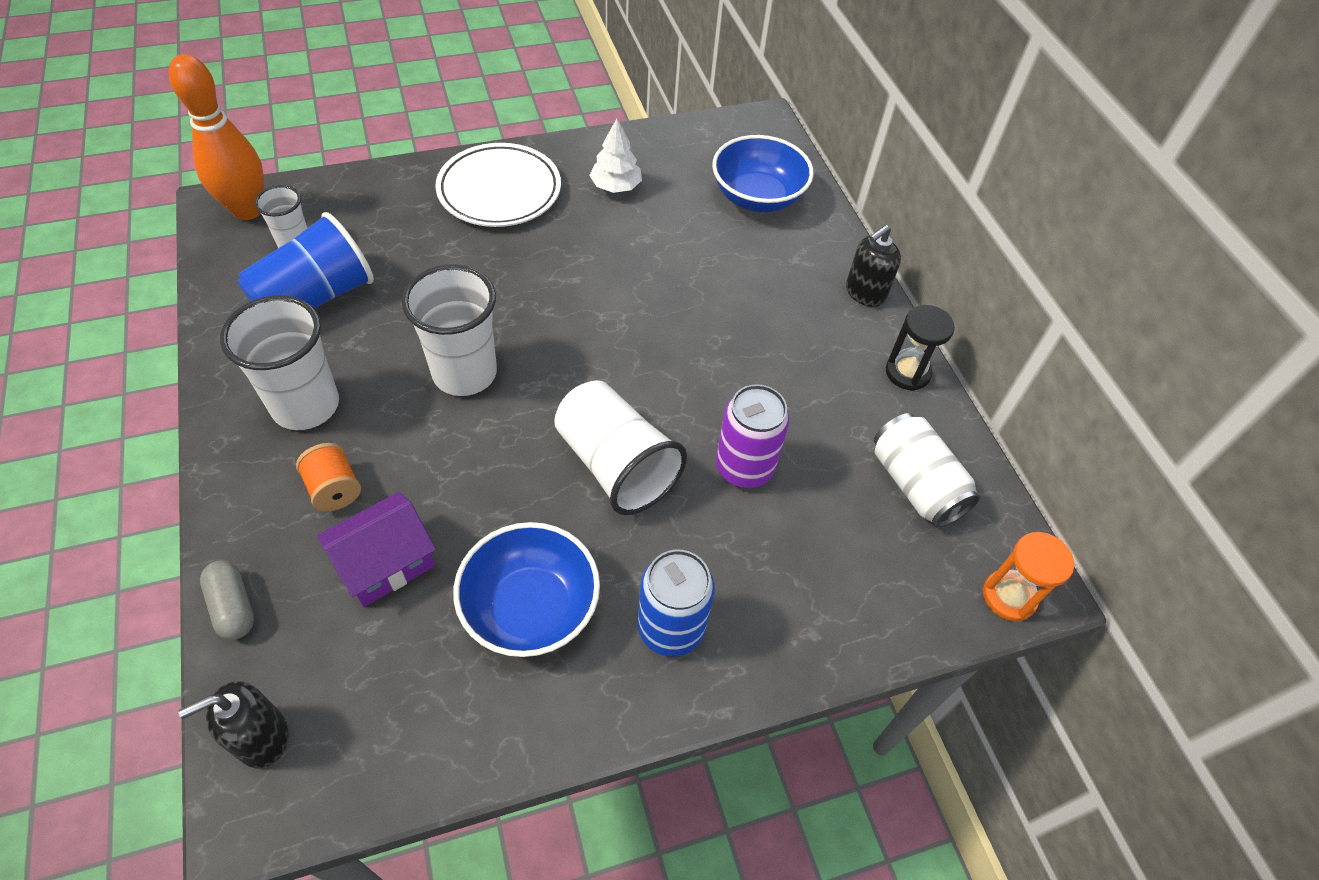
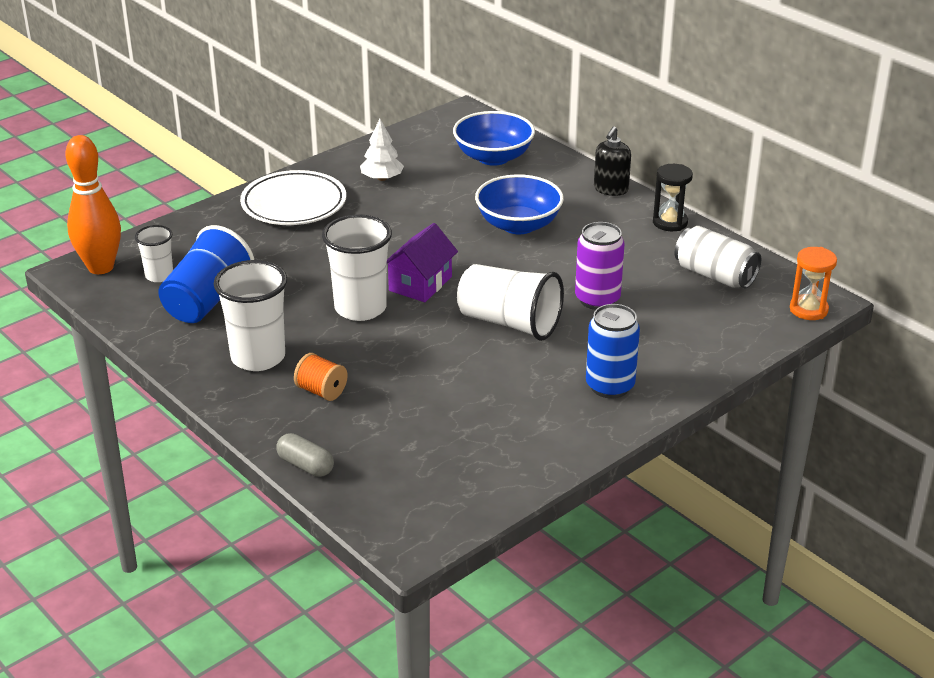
camera: 20 degrees left, 20 degrees down
black soap dispenser [179,681,289,769] -> none
purple house [317,492,436,607] -> purple house moved to [387,223,458,302]
blue bowl [453,522,600,657] -> blue bowl moved to [475,174,564,234]

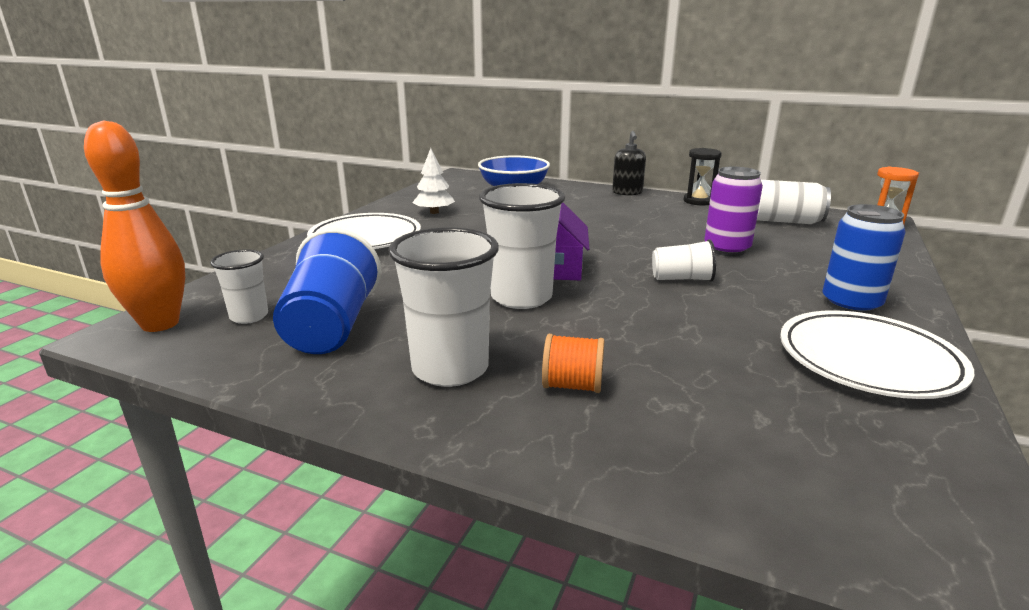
camera: 25 degrees left, 10 degrees down
grey capsule [276,433,334,477] -> none
white cup [457,264,564,341] -> white cup [652,239,716,282], size x0.56
blue bowl [475,174,564,234] -> none
none -> white plate [780,310,974,399]

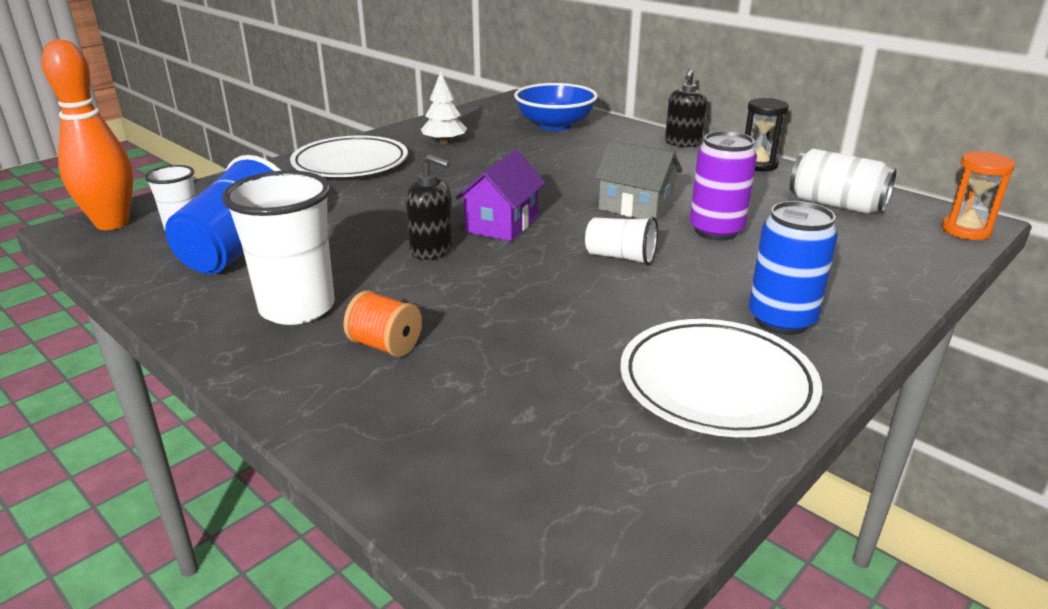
camera: 20 degrees right, 5 degrees up
white cup [479,183,565,309] -> black soap dispenser [405,154,453,260]
none -> grey house [594,140,682,220]

